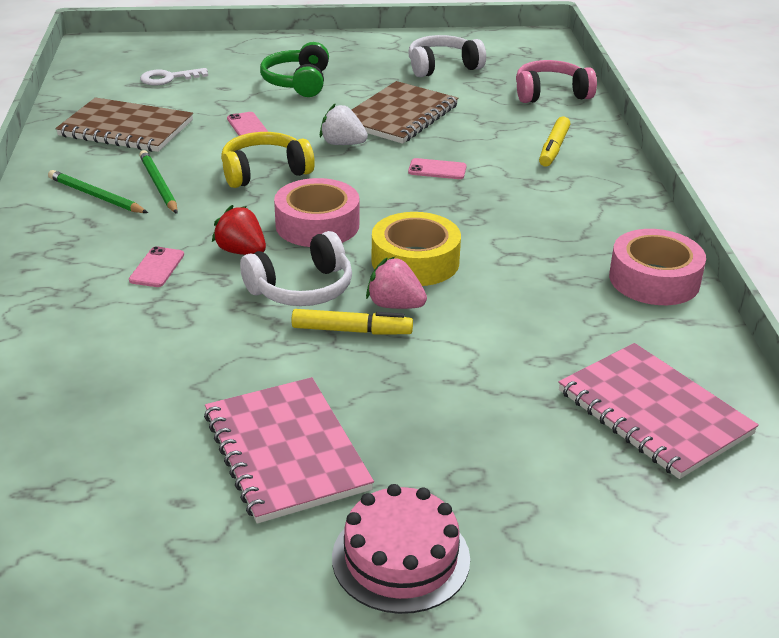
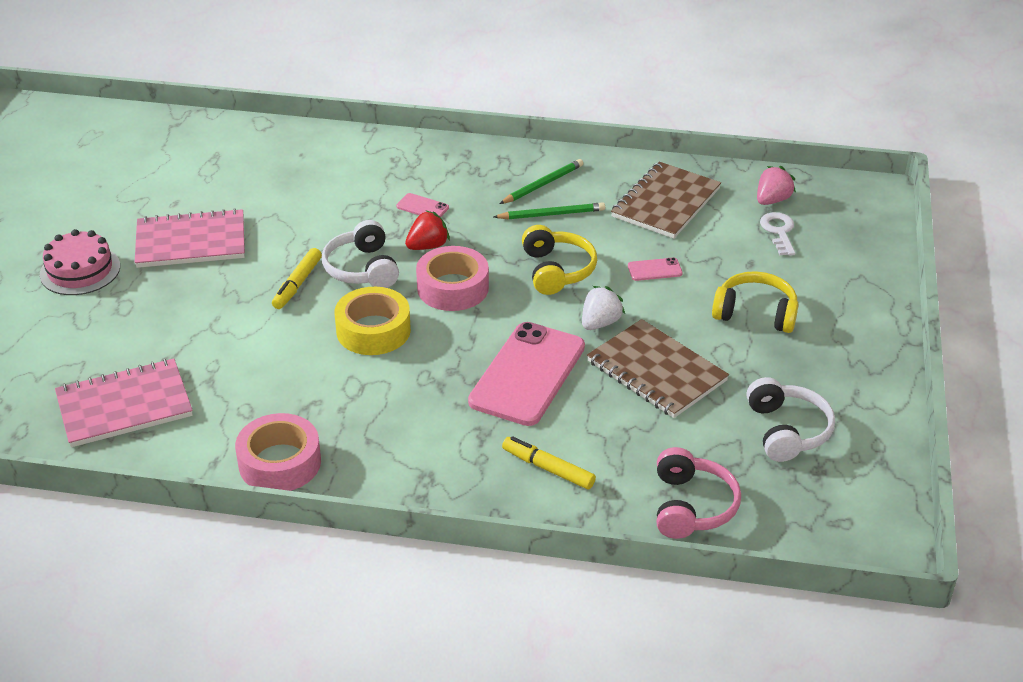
camera: 105 degrees right, 5 degrees up
green headphones [260,42,329,97] -> yellow headphones [712,271,799,333]
pink strawberry [366,257,427,309] -> pink strawberry moved to [757,166,796,205]
pink phone [408,158,467,179] -> pink phone [468,322,585,426], size x2.45

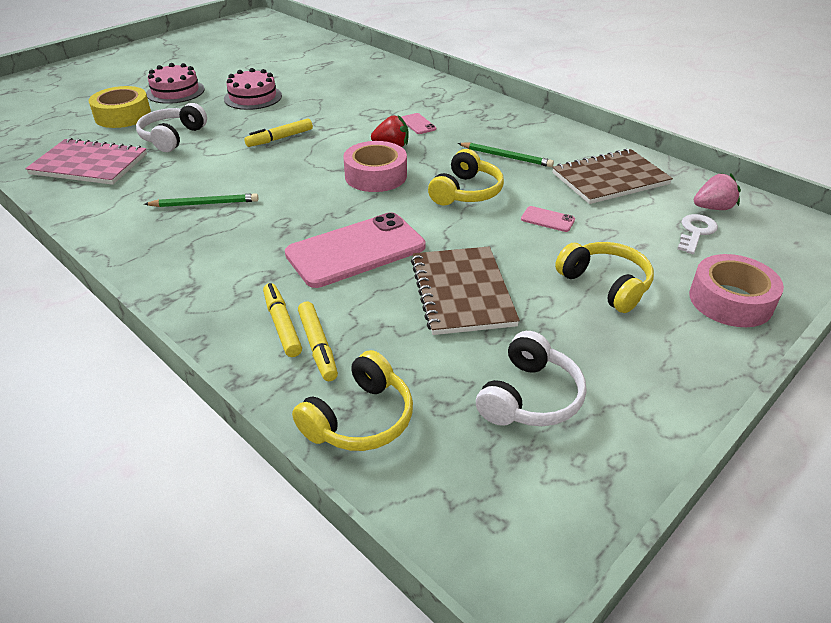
camera: 35 degrees right, 0 degrees up
pink notebook [135,208,245,268] -> pink cake [224,68,282,110]
pink tape [235,413,321,491] -> pink tape moved to [689,254,784,327]
white headphones [322,220,399,288] -> white headphones moved to [136,103,207,152]
yellow tape [335,287,411,355] -> yellow tape moved to [89,86,151,128]
green pencil [499,159,583,204] -> green pencil moved to [144,193,259,207]
white strawberry [582,286,625,330] -> none
pink headphones [657,447,741,539] -> yellow headphones [292,350,413,451]
none -> yellow marker [298,302,338,381]

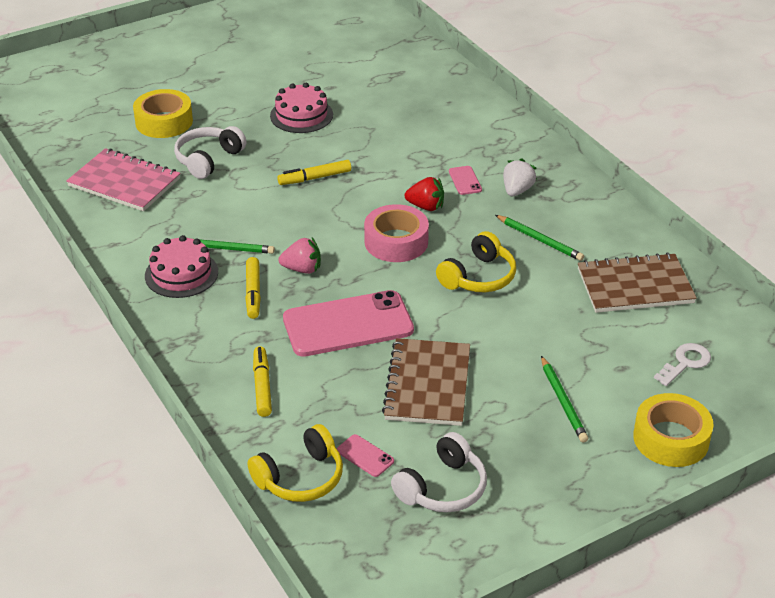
camera: 15 degrees right, 0 degrees up
pink cake [146,63,205,104] -> pink cake moved to [145,235,218,298]
yellow marker [298,302,338,381] -> yellow marker moved to [245,257,261,319]
pink phone [521,206,575,232] -> pink phone moved to [337,434,394,477]
yellow headphones [555,242,654,313] -> green pencil [541,356,588,443]
pink tape [689,254,784,327] -> yellow tape [633,393,713,467]
pink strawberry [694,173,741,210] -> pink strawberry moved to [279,237,321,274]
none -> white strawberry [503,158,537,196]

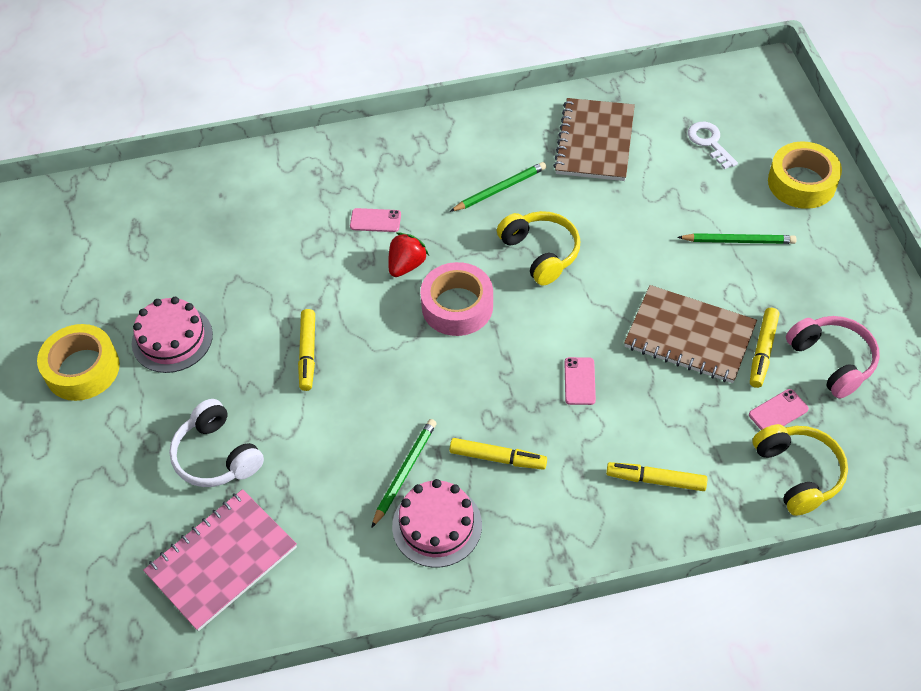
camera: 70 degrees left, 15 degrees up
yellow tape [133,89,193,138] -> yellow tape moved to [37,324,120,401]
pink strawberry [279,237,321,274] -> none
pink phone [283,290,414,357] -> pink phone [565,357,596,405], size x0.41
white headphones [391,432,487,512] -> pink headphones [786,316,880,399]
white strawberry [503,158,537,196] -> none
none -> yellow marker [750,308,779,388]

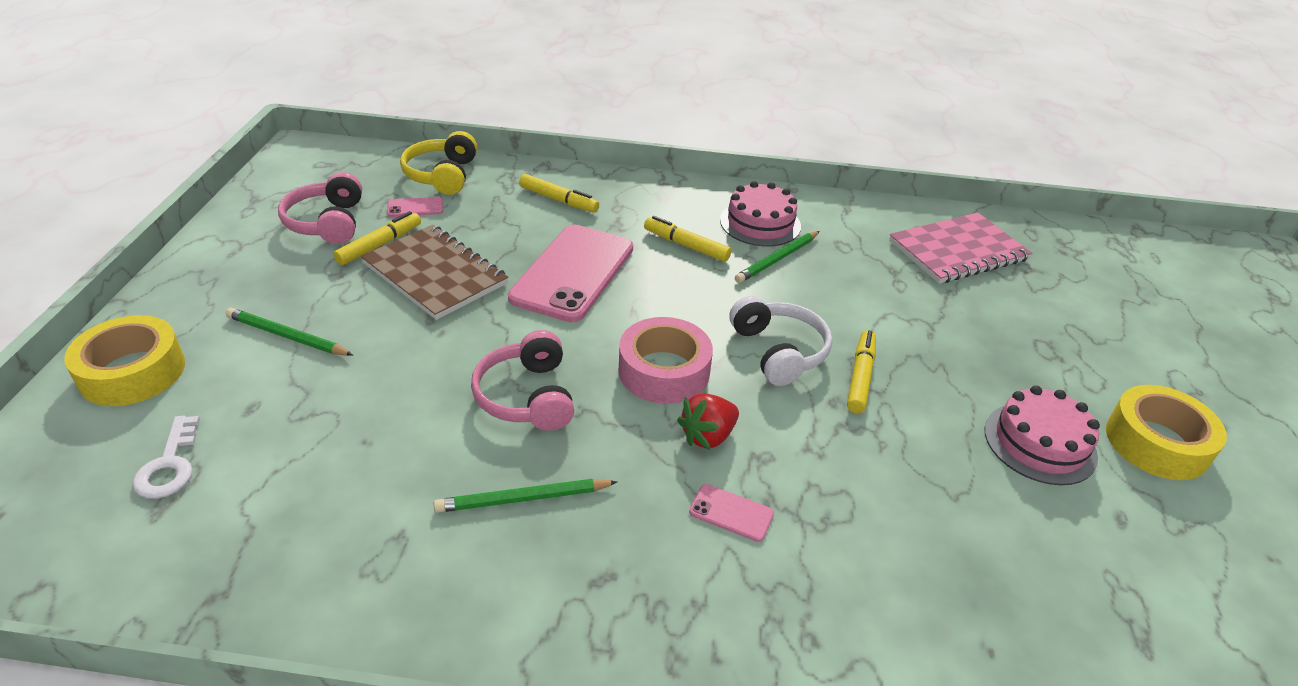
camera: 165 degrees left, 15 degrees down
white headphones [169,399,264,487] -> white headphones moved to [729,296,832,386]
yellow headphones [497,211,580,286] -> pink headphones [471,330,574,431]
brown notebook [553,98,635,181] -> none
pink phone [565,357,596,405] -> pink phone [508,225,633,322], size x2.45

